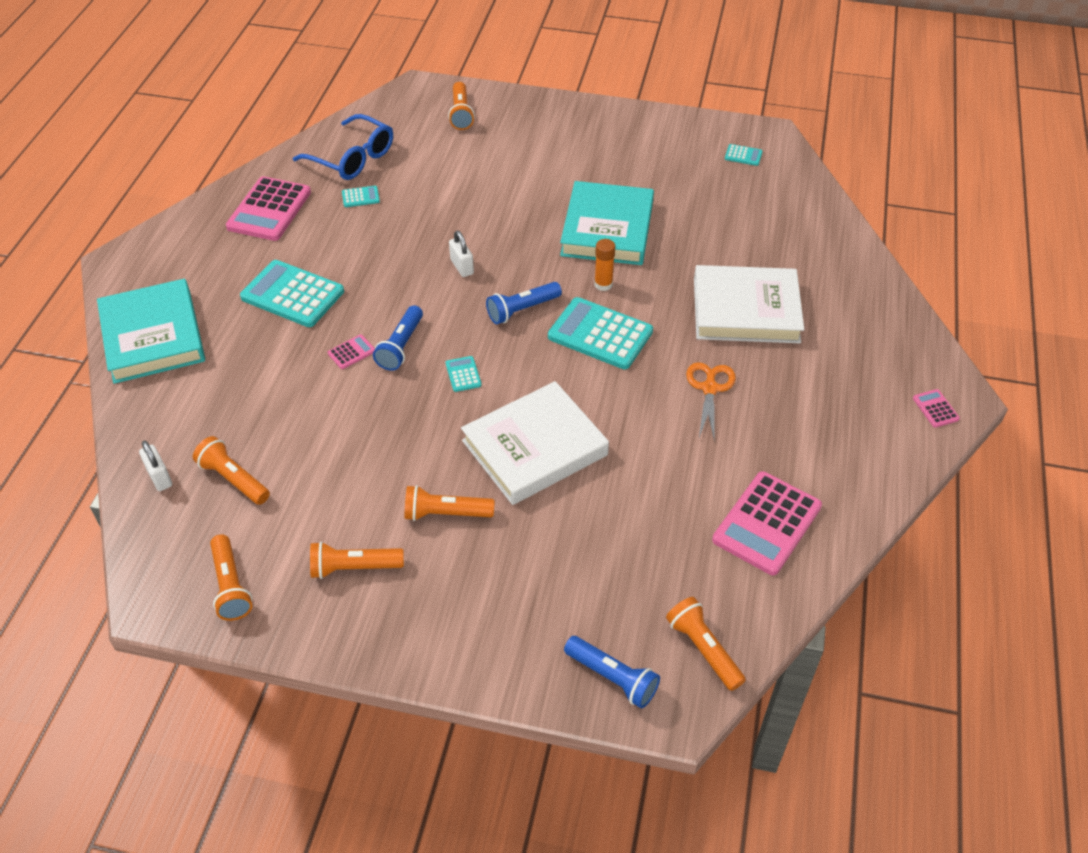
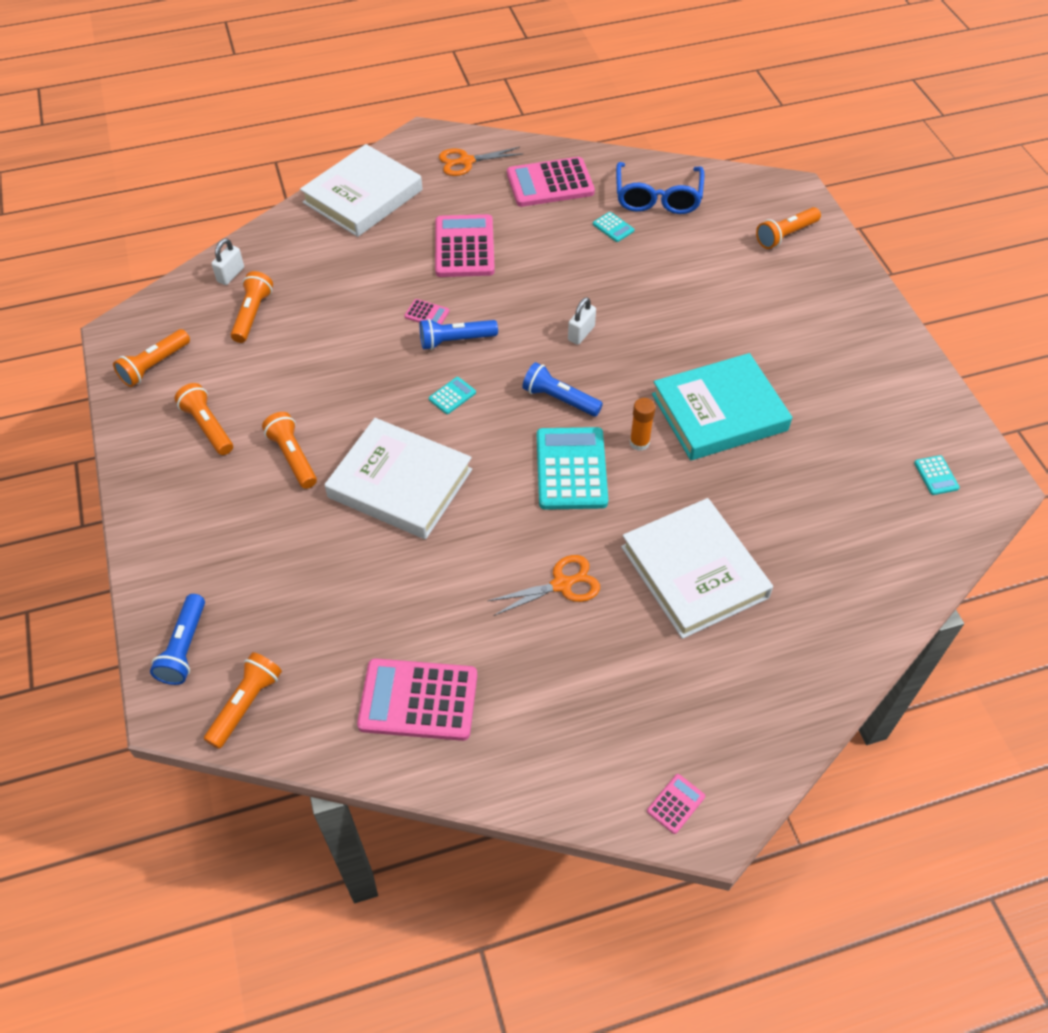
camera: 60 degrees right, 5 degrees up
turquoise book [97,279,205,384] -> white book [300,144,422,237]
turquoise calculator [240,260,344,327] -> pink calculator [435,214,495,277]
none -> orange scissors [439,147,523,176]

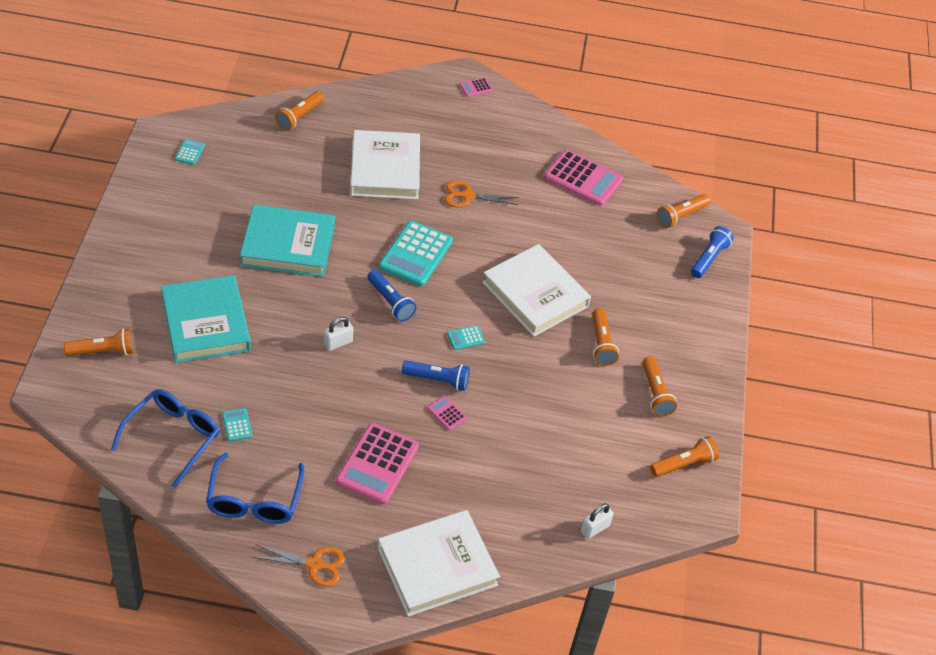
camera: 160 degrees left, 5 degrees down
orange flashlight [231,271,273,343] -> orange flashlight moved to [275,91,324,131]
pink calculator [507,157,595,207] -> blue glasses [206,453,304,524]
orange glue stick [630,398,655,451] -> none
none -> turquoise book [161,275,251,363]

